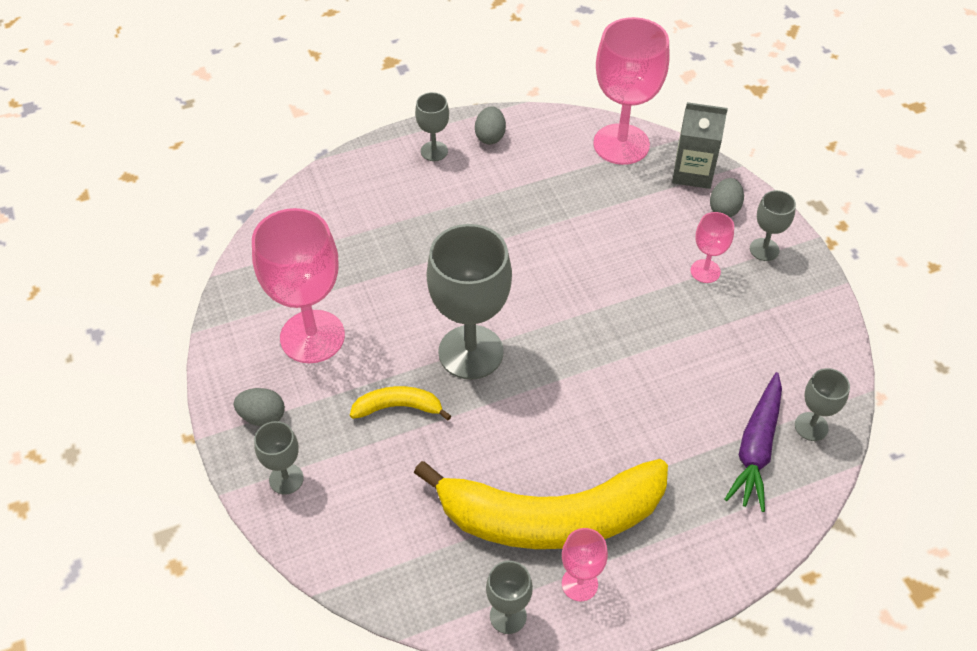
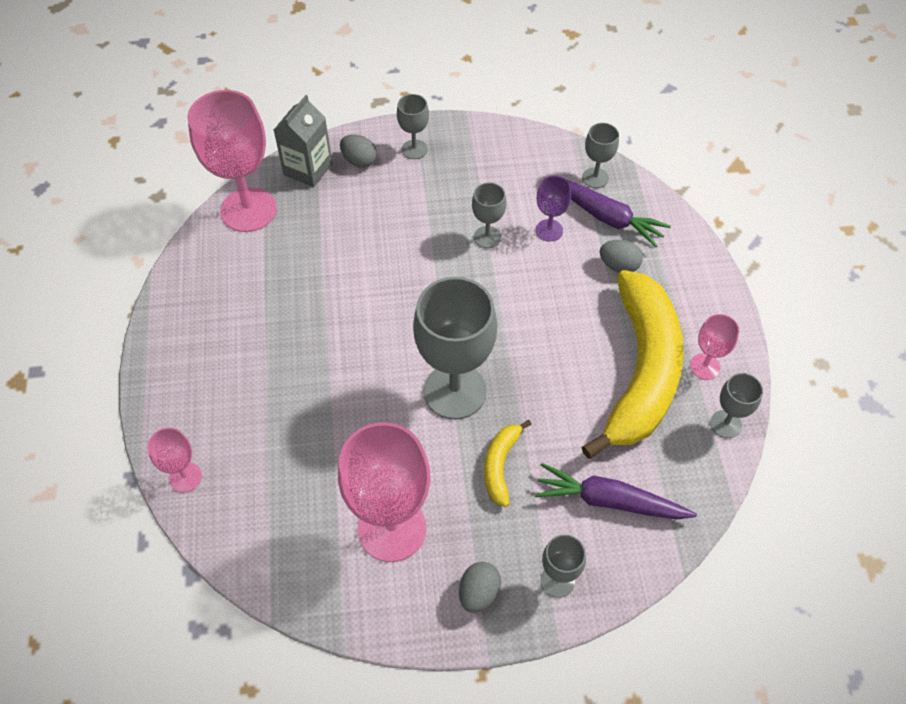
camera: 75 degrees left, 5 degrees up
grey goblet [415,92,449,161] -> grey goblet moved to [472,182,506,248]
grey egg [475,106,506,144] -> grey egg moved to [600,240,643,273]
pink goblet [691,212,734,283] -> pink goblet moved to [147,428,202,492]
none -> purple carrot [535,463,697,520]
none -> purple goblet [536,176,571,242]

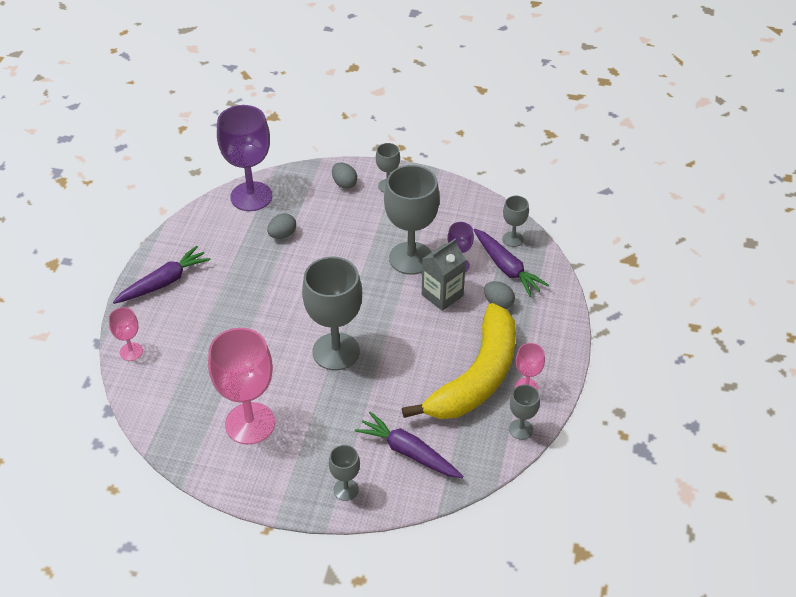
camera: 20 degrees right, 10 degrees down
pink goblet [187,90,277,232] -> purple goblet [217,105,272,211]
grey carton [274,95,332,187] -> grey carton moved to [422,238,466,311]
grey egg [459,562,501,613] -> grey egg moved to [267,213,296,239]
grey goblet [472,182,506,248] -> grey goblet [384,165,440,275], size x2.06
yellow banana [484,420,532,507] -> none
none -> purple carrot [113,246,211,304]

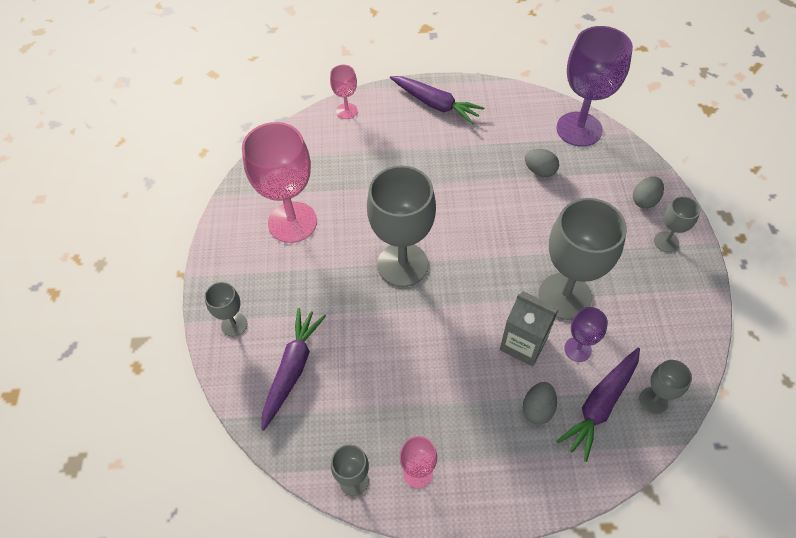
camera: 75 degrees right, 10 degrees up
yellow banana [402,303,516,419] -> none

